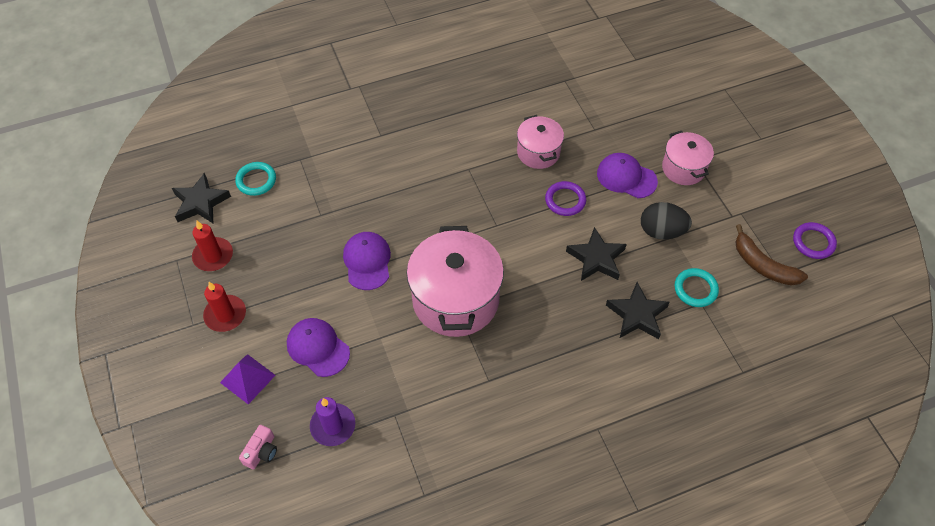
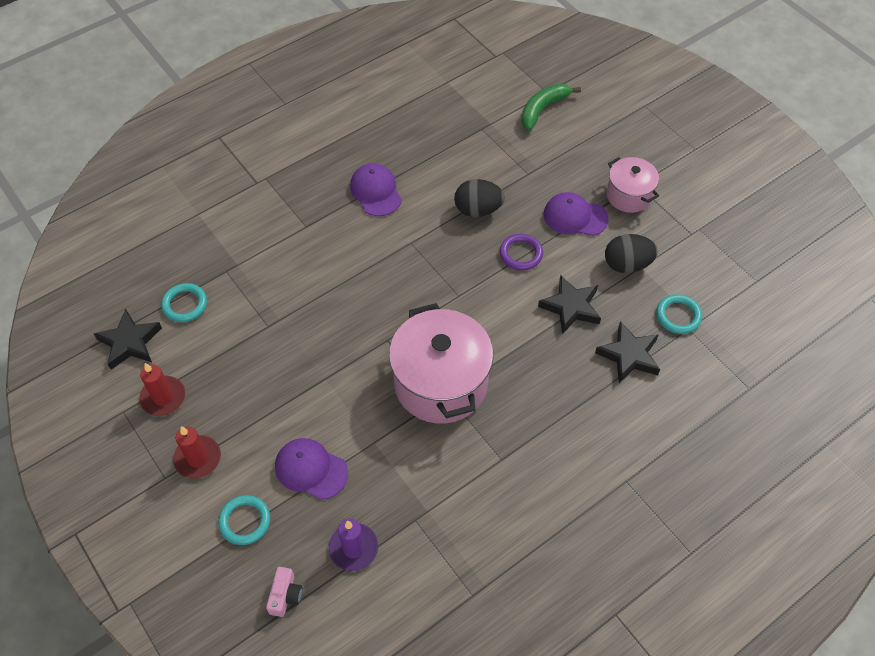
camera: 15 degrees left, 0 degrees up
purple pyramid [220,354,276,404] -> turquoise ring [218,495,270,545]
purple cap [343,232,391,290] -> purple cap moved to [350,163,402,216]
pink pot [517,115,564,169] -> black egg [454,179,505,217]
brown banana [735,224,808,285] -> none
purple ring [793,222,837,259] -> none
none -> green banana [521,84,581,131]

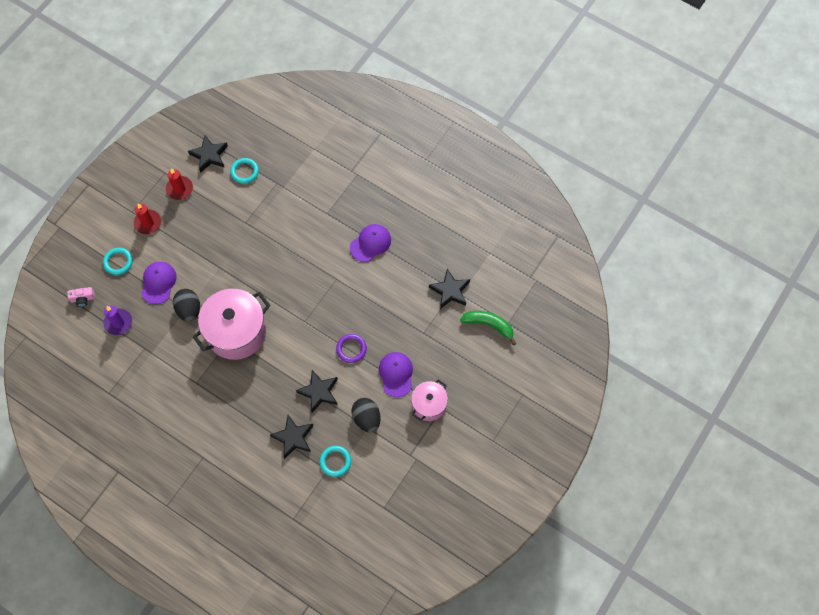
camera: 70 degrees right, 10 degrees up
black egg [454,179,505,217] -> black egg moved to [173,289,200,322]
none -> black star [429,269,470,309]

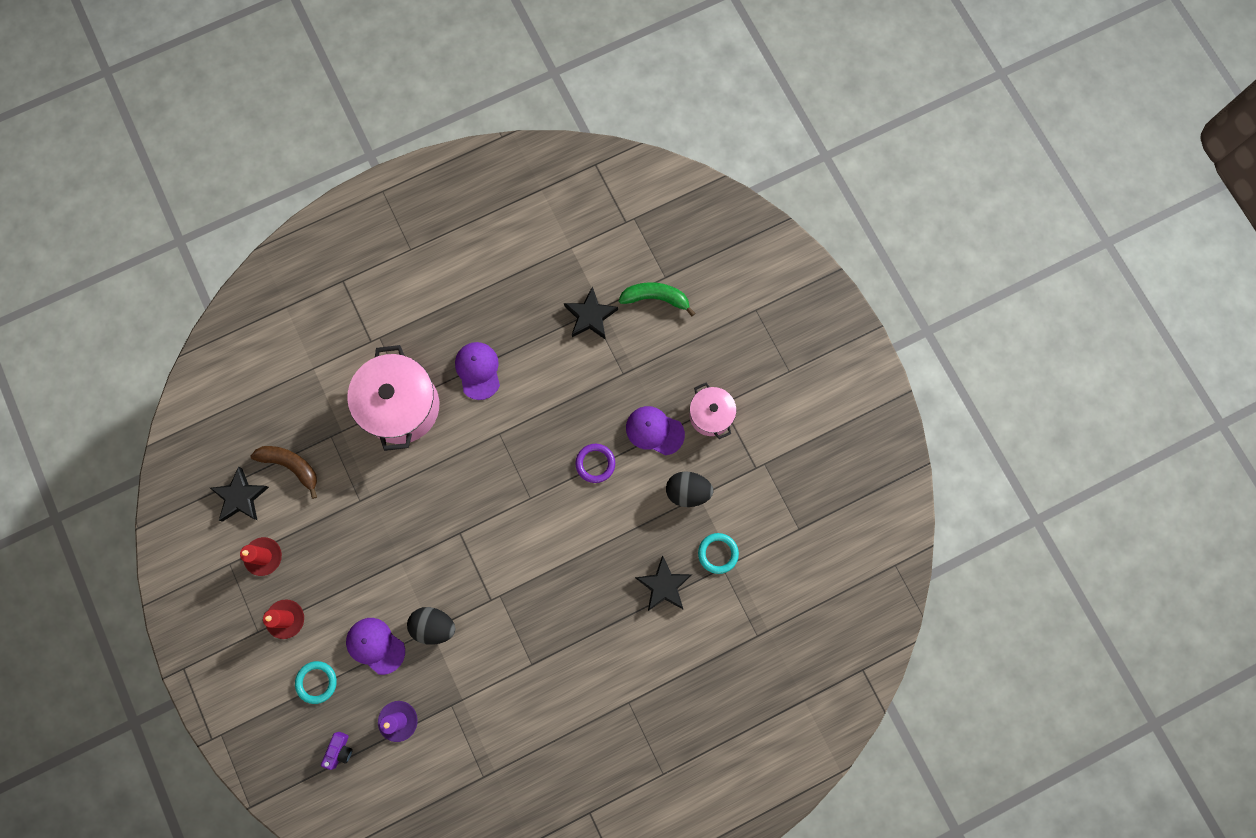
camera: 60 degrees left, 10 degrees up
pink camera [67,287,95,307] -> purple camera [321,732,353,770]
pink pot [193,289,271,360] -> pink pot moved to [347,345,439,451]
turquoise ring [230,158,259,184] -> brown banana [251,446,317,499]
black star [296,370,338,413] -> none
green banana [460,311,516,345] -> green banana turned 45 degrees clockwise [619,282,696,316]

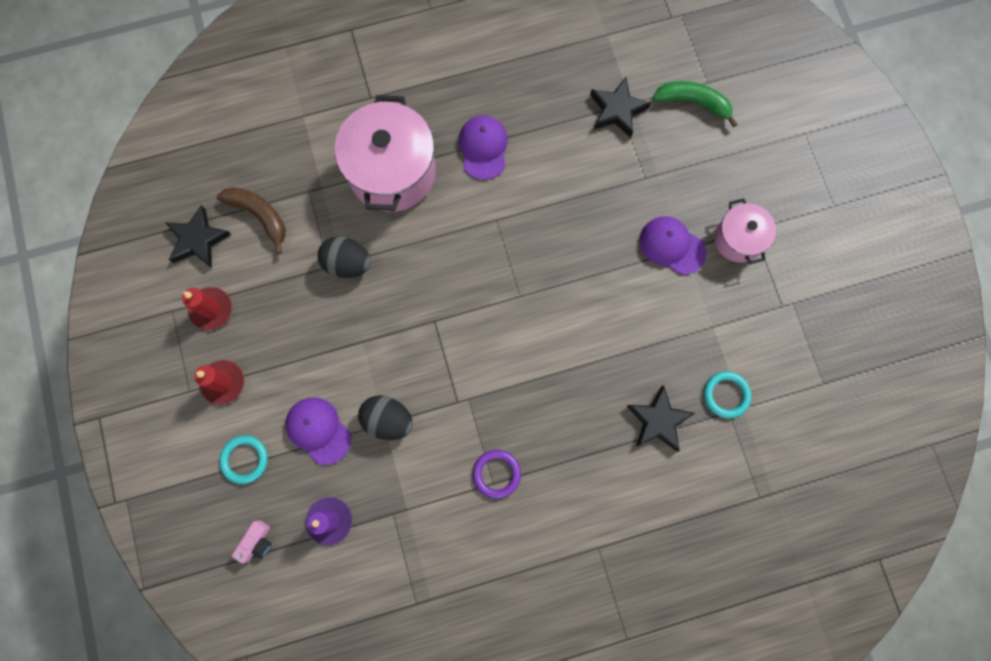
camera: 10 degrees right, 0 degrees up
purple camera [321,732,353,770] -> pink camera [232,520,272,564]
purple ring [575,444,615,483] -> purple ring moved to [473,450,521,499]
black egg [666,471,713,507] -> black egg moved to [318,237,371,278]

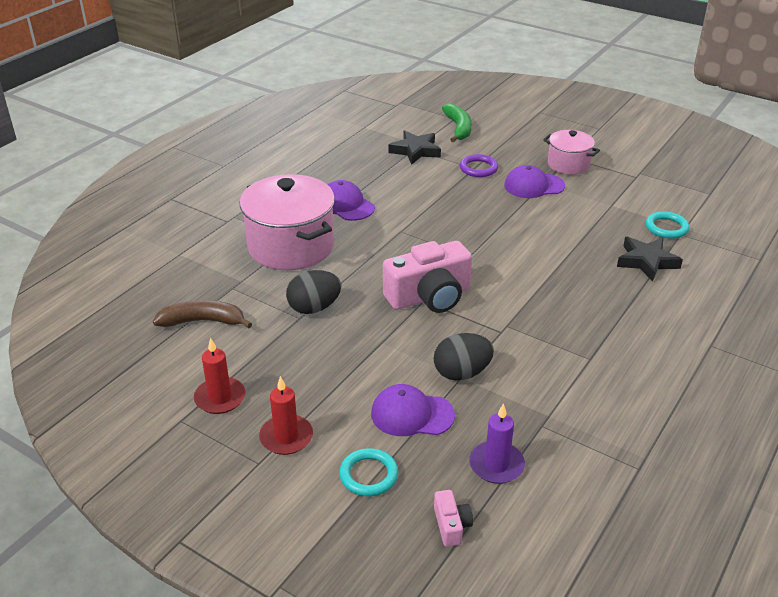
camera: 40 degrees left, 40 degrees down
black star [165,205,231,268] -> none
purple ring [473,450,521,499] -> purple ring moved to [460,154,498,177]
green banana [653,81,738,127] -> green banana turned 105 degrees clockwise [442,104,472,142]
none -> pink camera [383,241,472,313]

